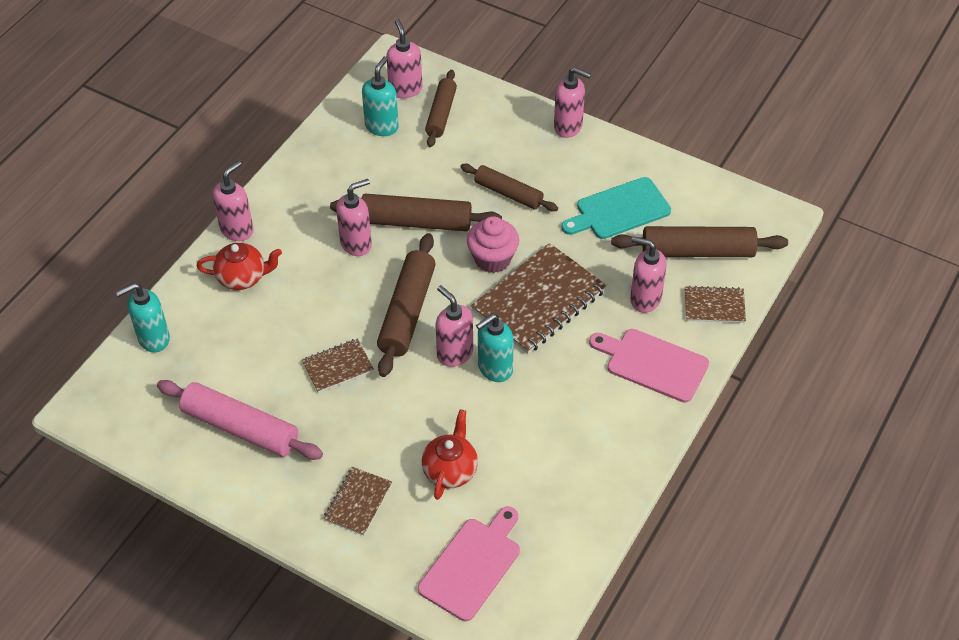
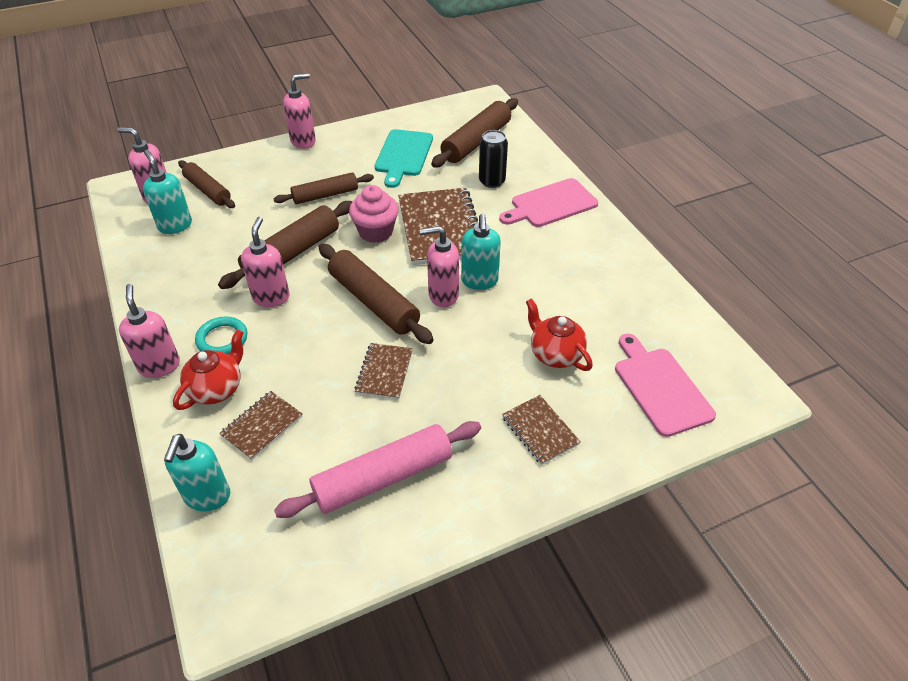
camera: 55 degrees left, 5 degrees down
pink soap dispenser [630,236,667,313] -> black can [479,130,508,188]
brown notebook [685,286,746,323] -> brown notebook moved to [219,391,303,460]
none -> turquoise ring [195,316,247,355]

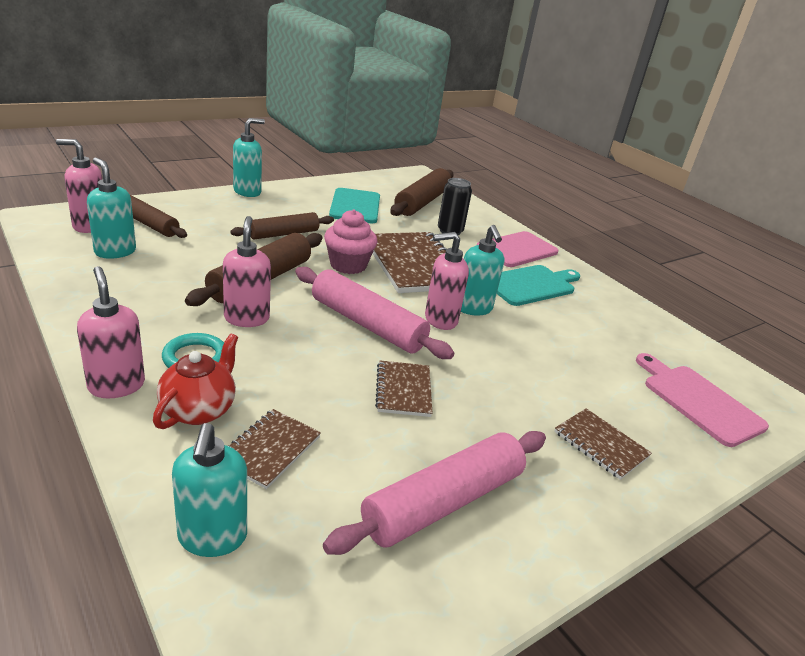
camera: 15 degrees left, 15 degrees down
pink soap dispenser [283,73,316,149] -> turquoise soap dispenser [233,118,265,197]
brown rolling pin [319,244,434,344] -> pink rolling pin [295,267,454,359]
red teapot [526,298,593,371] -> none
none -> turquoise cutting board [497,265,580,306]

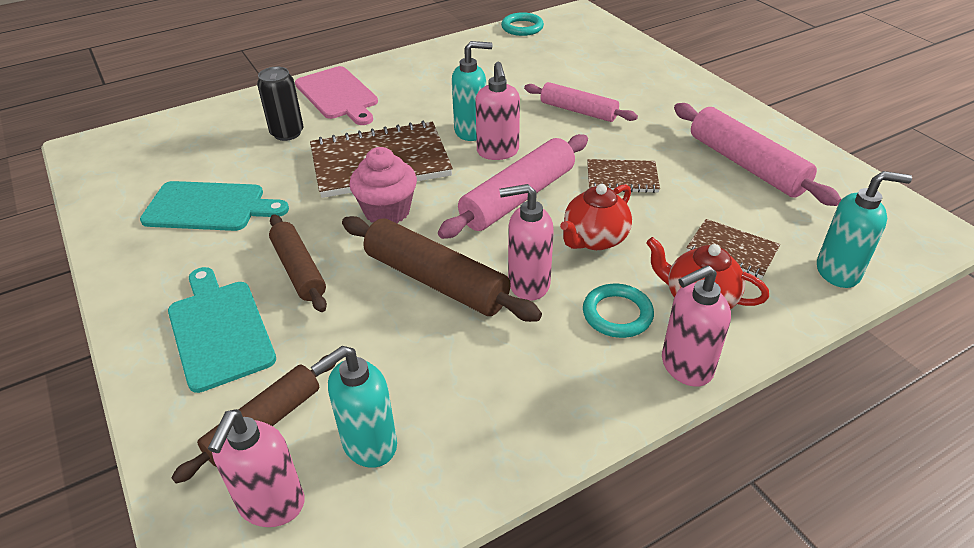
camera: 80 degrees left, 10 degrees up
turquoise soap dispenser [233,118,265,197] -> none
brown rolling pin [390,168,454,216] -> none
turquoise cutting board [497,265,580,306] -> turquoise cutting board moved to [168,267,276,393]
brown notebook [554,408,652,480] -> none
pink cutting board [636,353,769,447] -> none
none -> turquoise ring [501,12,544,36]
none -> pink rolling pin [524,82,638,122]
none -> red teapot [560,184,632,250]

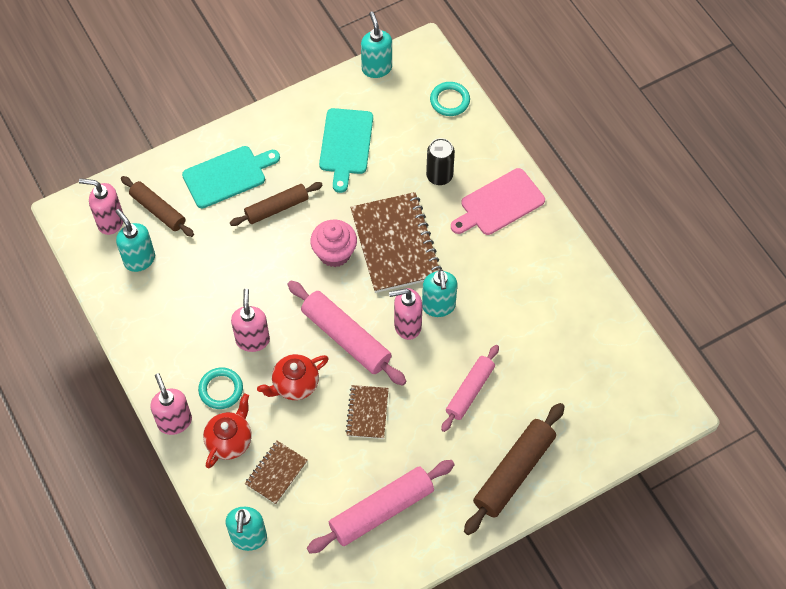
camera: 90 degrees right, 20 degrees up
brown rolling pin [342,216,542,322] -> brown rolling pin moved to [464,403,565,535]
turquoise ring [501,12,544,36] -> turquoise ring moved to [430,82,470,116]
red teapot [560,184,632,250] -> red teapot turned 75 degrees counterclockwise [257,354,329,400]
none -> turquoise soap dispenser [361,11,392,78]

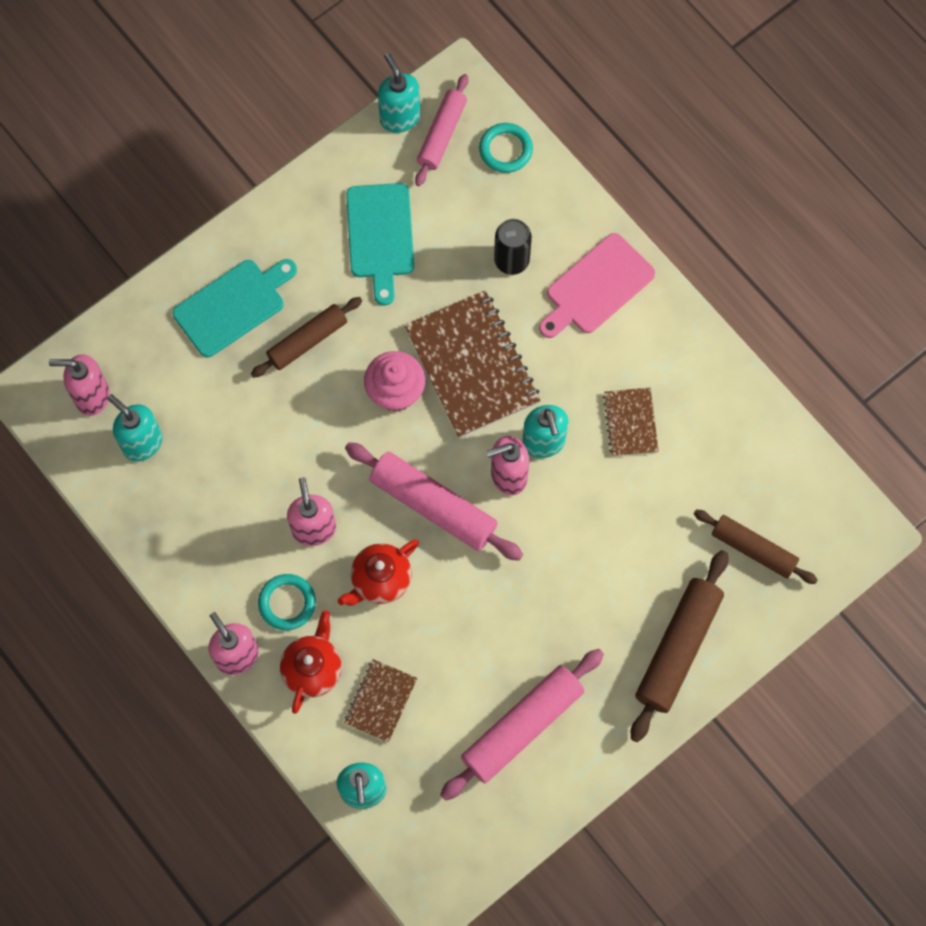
camera: 10 degrees left, 10 degrees up
brown rolling pin [121,176,194,237] -> brown rolling pin moved to [694,509,818,584]
brown notebook [345,385,389,439] -> brown notebook moved to [603,388,659,456]
pink rolling pin [441,345,499,432] -> pink rolling pin moved to [415,74,468,186]

